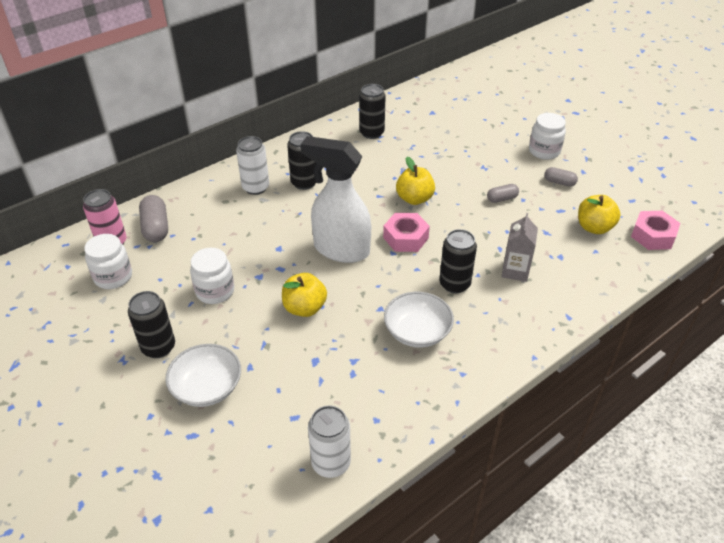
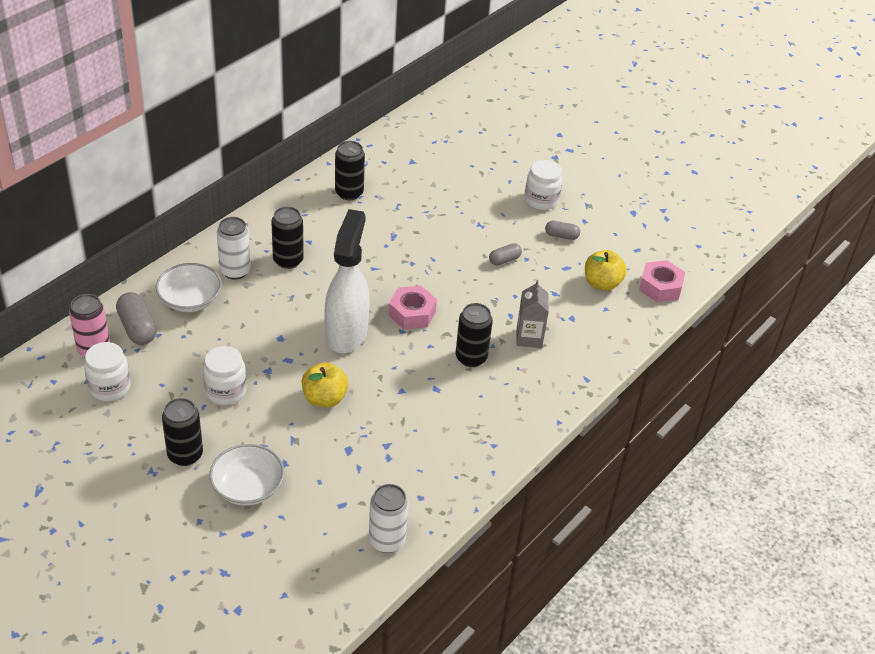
camera: 15 degrees left, 0 degrees up
white spray bottle [301,136,371,263] -> white spray bottle turned 90 degrees clockwise [325,209,369,353]
white bowl [384,292,454,348] -> white bowl moved to [156,263,222,312]
yellow apple [396,157,435,205] -> none

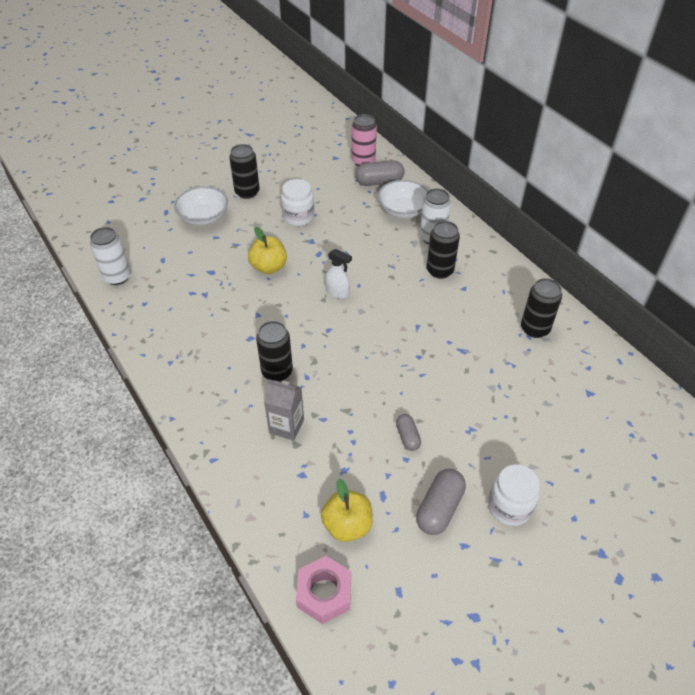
camera: 110 degrees right, 5 degrees up
white jar [84,342,131,401] -> none
white spray bottle [325,209,369,353] -> white spray bottle [325,249,352,299], size x0.45
pink nut [388,286,437,329] -> none
grey capsule [545,221,580,240] -> grey capsule [416,469,466,535], size x1.66

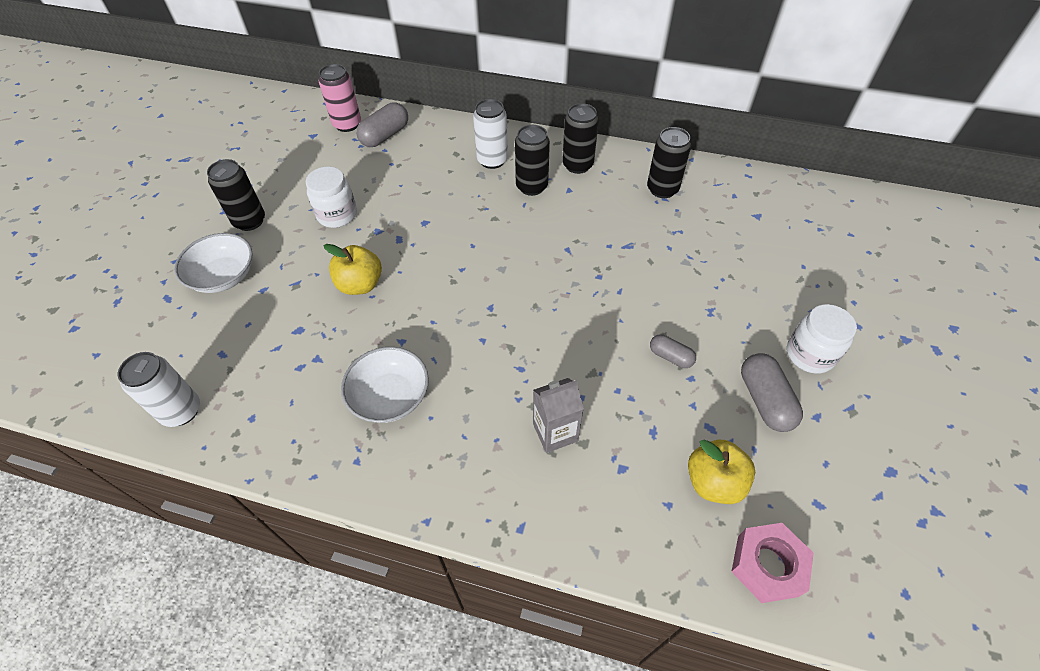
camera: 40 degrees left, 5 degrees up
black can [256,321,293,381] -> black can moved to [562,103,599,174]
white spray bottle [325,249,352,299] -> none
white bowl [378,180,428,218] -> white bowl moved to [341,347,429,423]

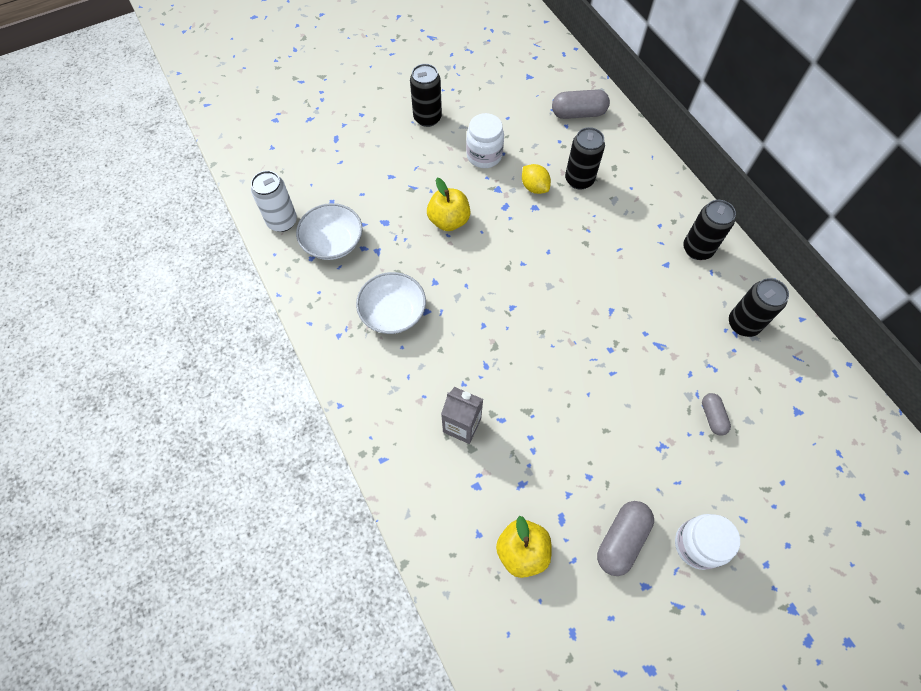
camera: 45 degrees right, 10 degrees up
white bowl [174,233,253,293] -> white bowl moved to [296,203,363,260]
pink can [319,64,361,132] -> none
white can [473,99,508,169] -> none
black can [515,125,550,196] -> black can moved to [565,127,605,190]
grey capsule [650,334,696,368] -> grey capsule moved to [702,393,731,436]
pink nut [731,523,814,603] -> none
none -> yellow lemon [522,164,551,194]

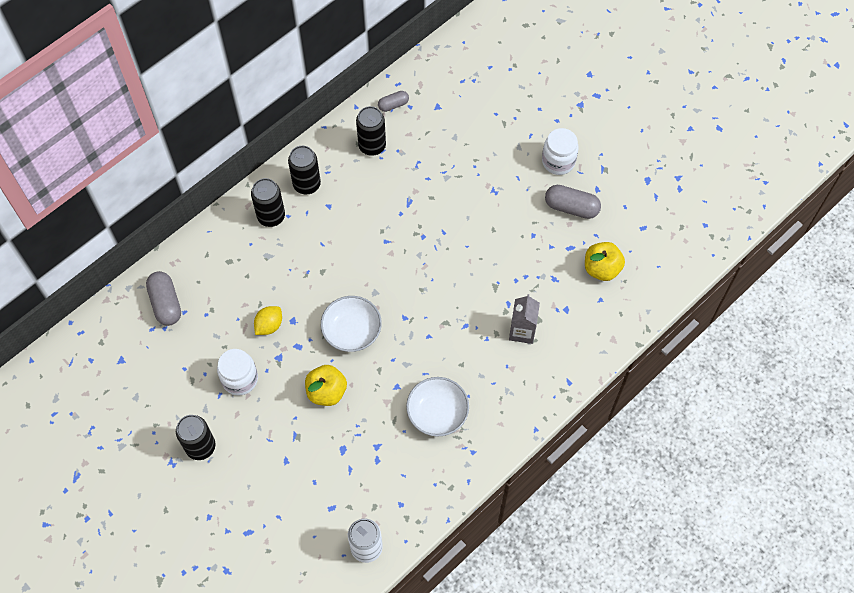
camera: 105 degrees left, 0 degrees up
white bowl [296,203,363,260] -> white bowl moved to [321,296,382,352]
black can [565,127,605,190] -> black can moved to [251,178,285,227]
grey capsule [702,393,731,436] -> grey capsule moved to [378,91,409,112]

